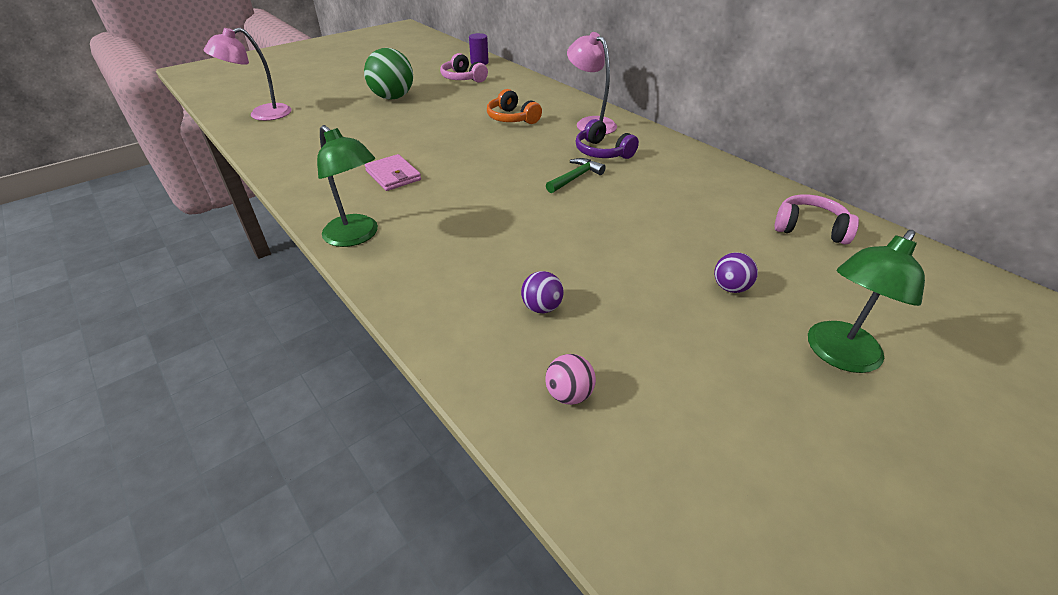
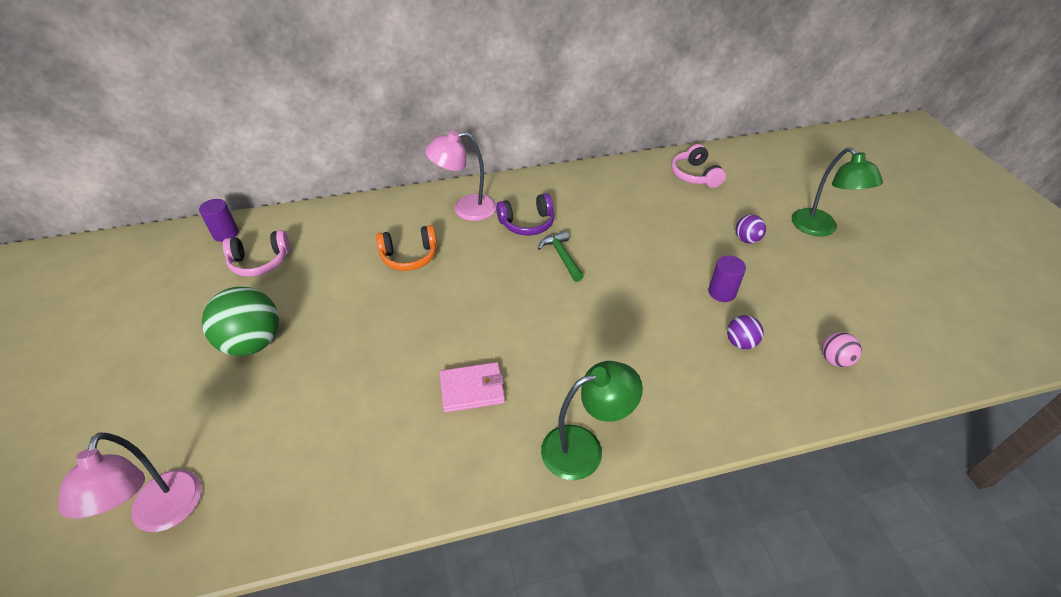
camera: 65 degrees left, 5 degrees up
pink headphones [775,194,859,245] -> pink headphones turned 60 degrees counterclockwise [671,144,726,188]
none -> purple cylinder [708,256,746,302]

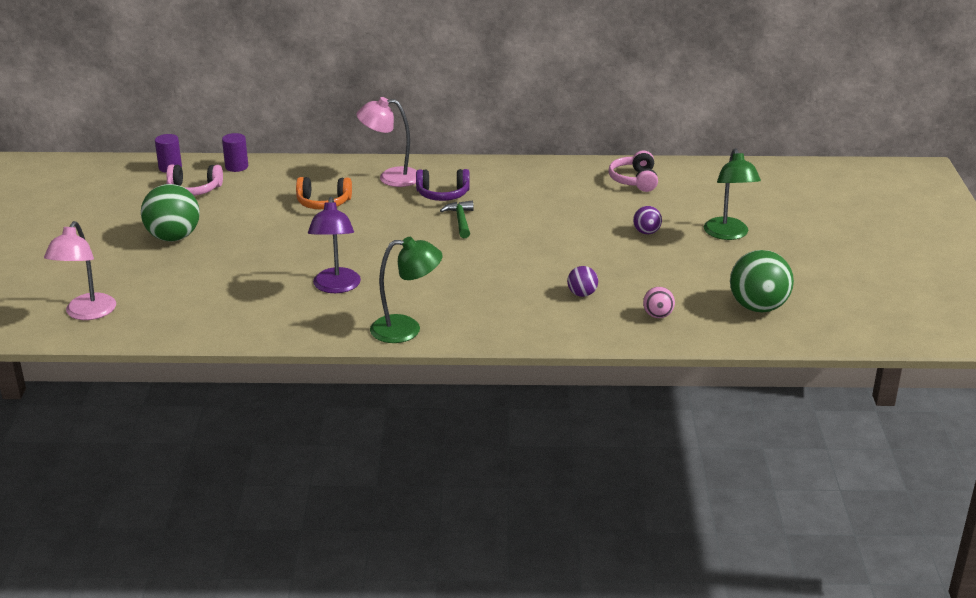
camera: 15 degrees right, 15 degrees down
pink wallet [440,362,505,412] -> purple lamp [308,197,361,293]
purple cylinder [708,256,746,302] -> purple cylinder moved to [222,133,248,172]
none -> green ball [730,250,794,312]

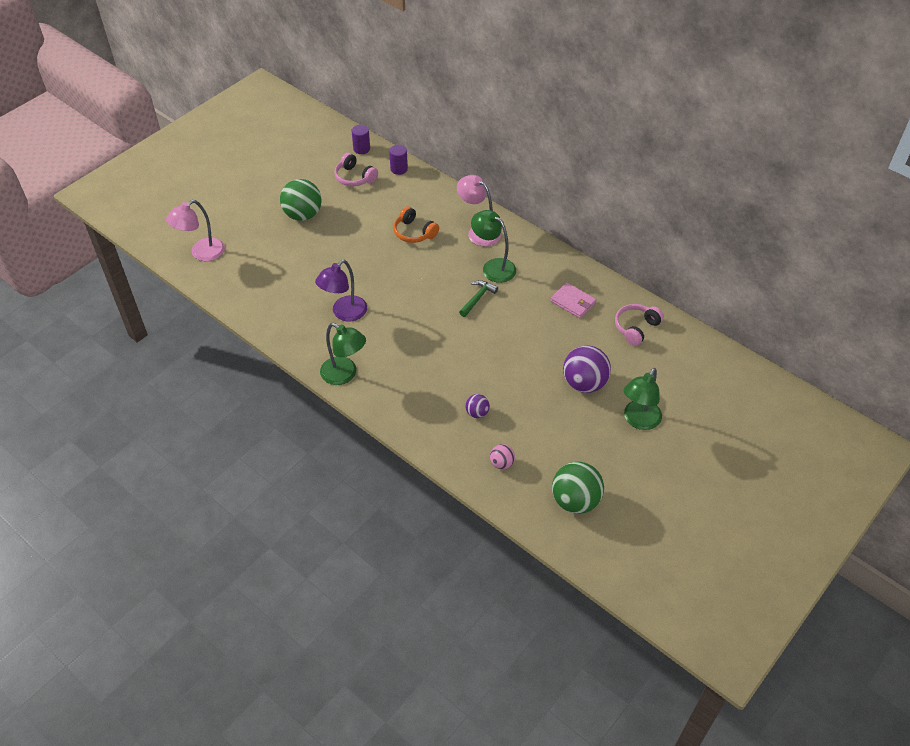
camera: 40 degrees right, 20 degrees up
purple headphones [416,169,470,201] -> green lamp [471,210,516,283]
purple ball [633,206,662,234] -> purple ball [563,345,611,393], size x1.98
none -> pink wallet [550,282,596,318]

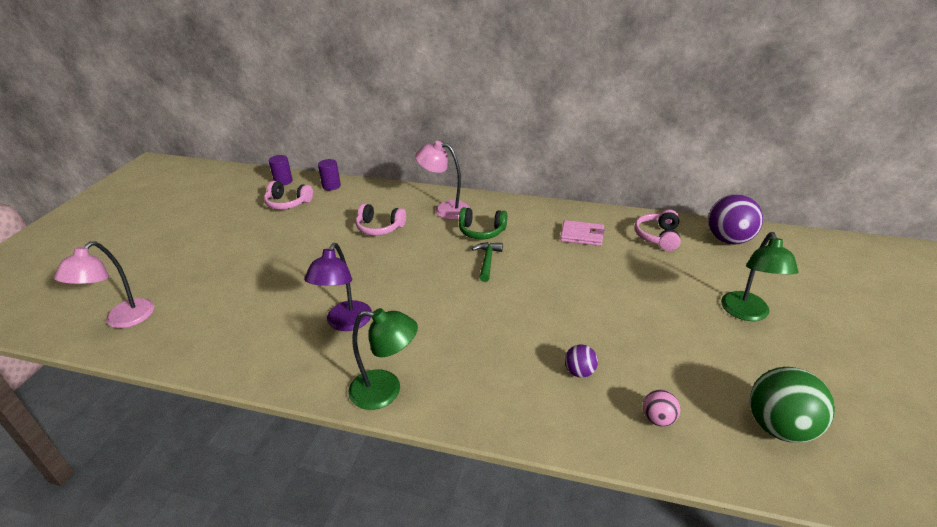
camera: 25 degrees left, 15 degrees down
green ball [280,179,322,221] -> none
orange headphones [393,206,439,243] -> pink headphones [356,203,406,236]
green lamp [471,210,516,283] -> green headphones [459,207,507,239]
purple ball [563,345,611,393] -> purple ball moved to [708,194,763,245]

